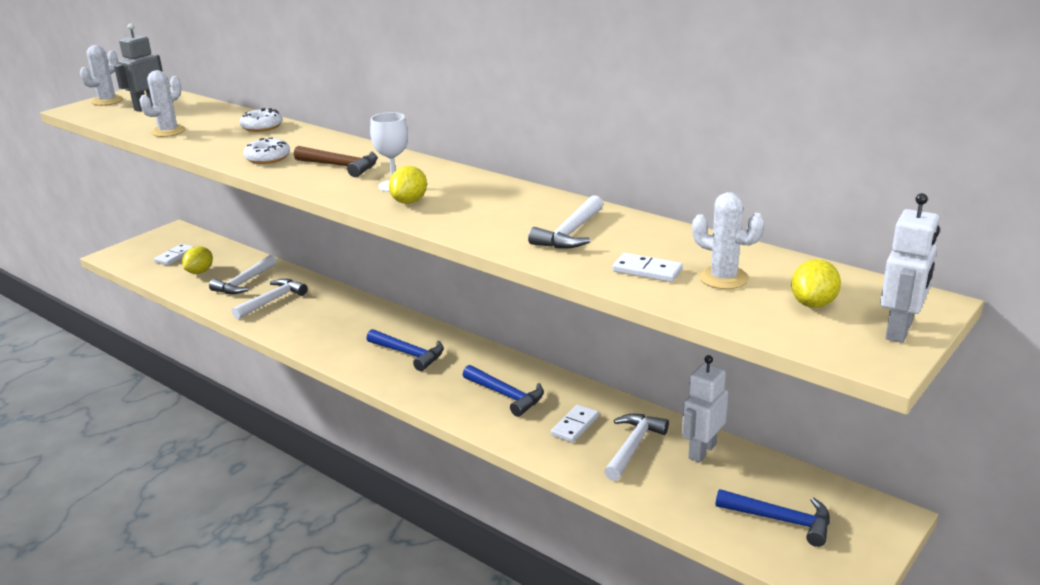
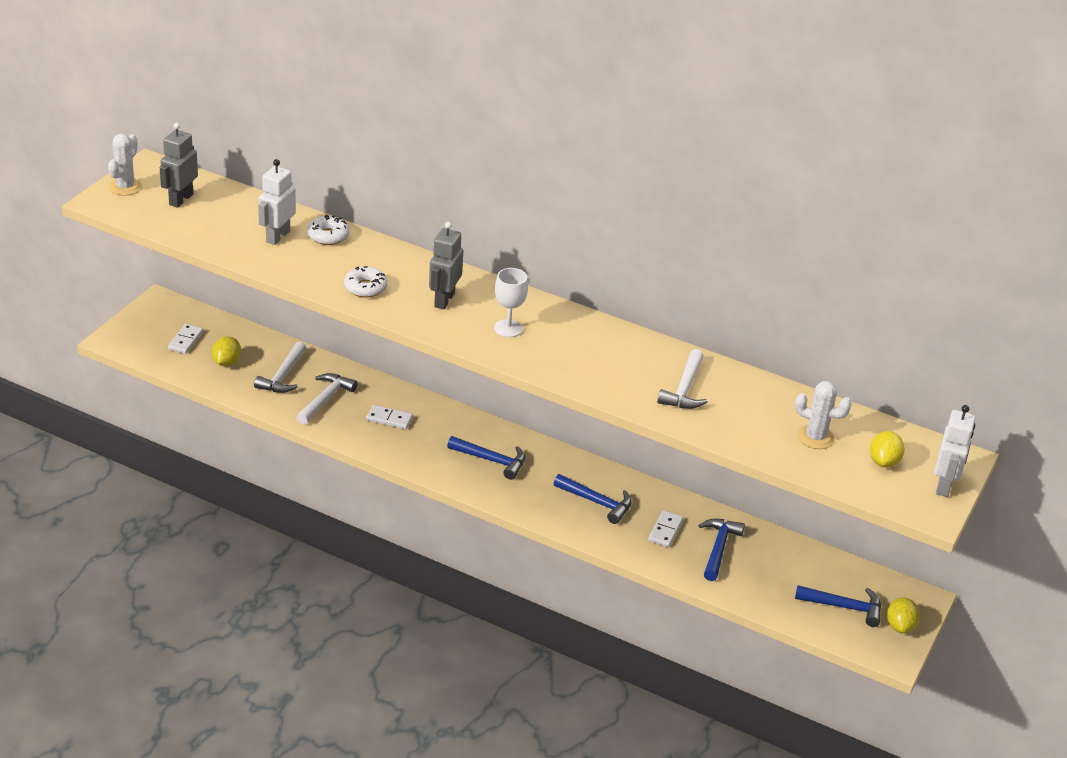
camera: 15 degrees left, 10 degrees up
white cactus [140,70,186,137] -> none
brown hammer [294,146,378,177] -> grey robot [429,222,463,309]
yellow lemon [389,166,427,204] -> yellow lemon moved to [887,597,920,633]
white hammer [604,414,669,481] -> blue hammer [699,519,745,581]
white domino [612,253,683,282] -> white domino moved to [366,405,413,429]
white robot [682,355,728,463] -> white robot moved to [258,159,296,245]

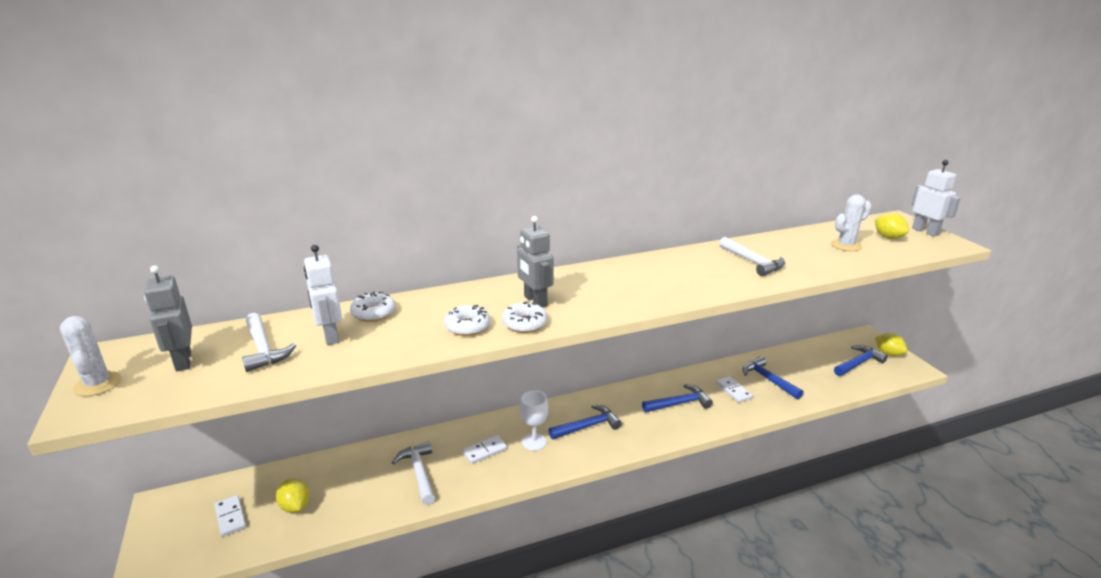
camera: 45 degrees left, 10 degrees down
white hammer [254,341,306,393] -> white hammer moved to [242,313,296,372]
white goblet [494,268,528,337] -> white goblet moved to [520,390,548,451]
none -> white donut [502,302,548,333]

